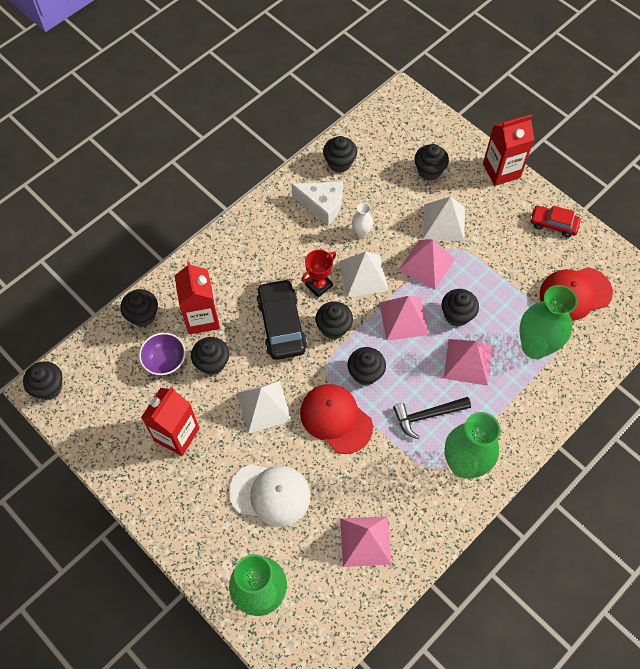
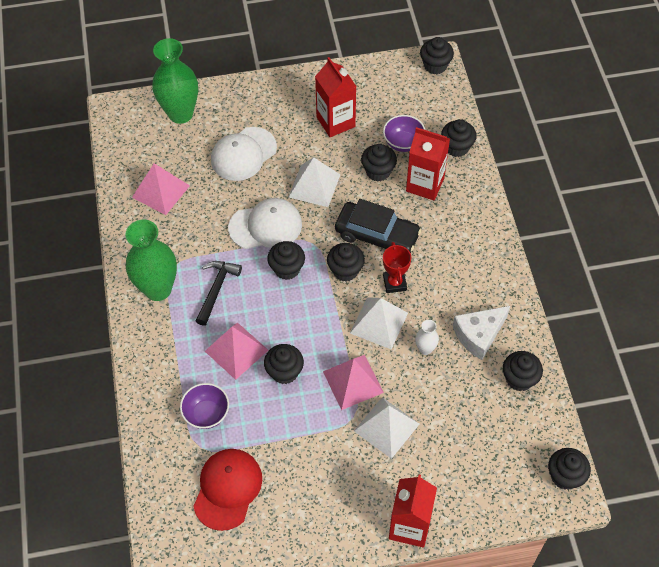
camera: 125 degrees right, 5 degrees down
red cap [300,384,373,454] -> white cap [228,198,302,249]
pink pyramid [379,296,429,341] -> none
black cupcake [414,144,449,181] -> black cupcake moved to [548,448,591,490]
green vase [519,285,578,359] -> purple bowl [180,383,229,429]
red car [530,206,581,237] -> none

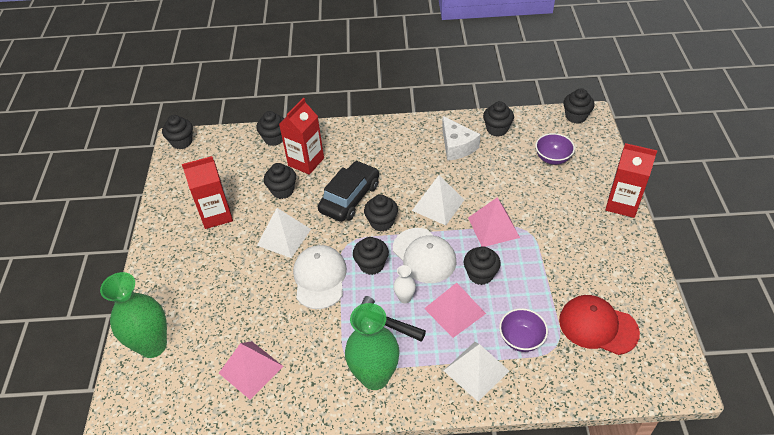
camera: 80 degrees left, 10 degrees down
white cap [211,127,277,181] -> white cap moved to [393,228,456,283]
white pyramid [354,397,420,459] -> white pyramid moved to [443,342,509,401]
purple bowl [383,115,425,152] -> purple bowl moved to [535,133,575,165]
red trophy [383,242,411,293] -> none
white vase [415,320,439,355] -> white vase moved to [393,265,416,303]

